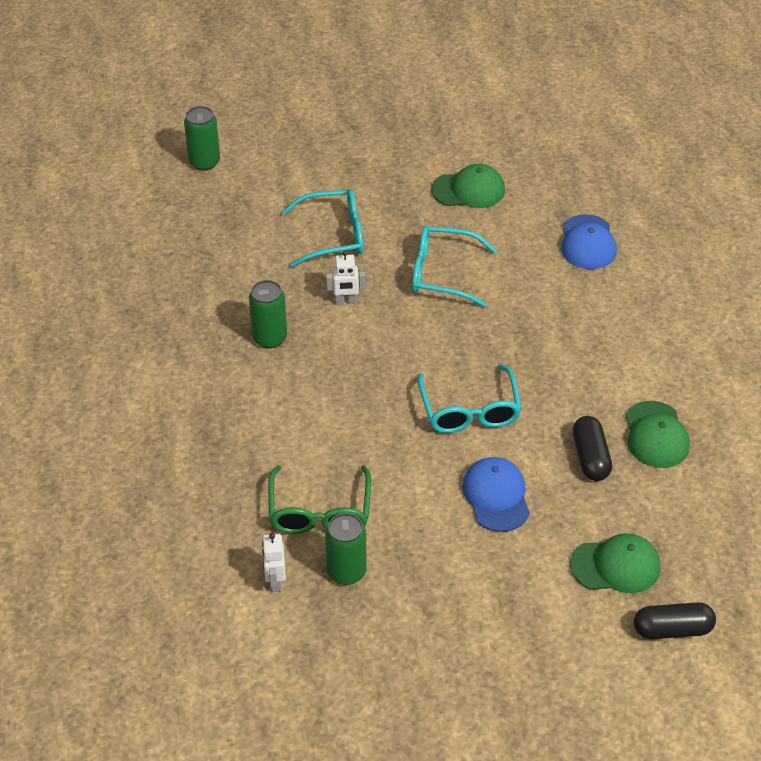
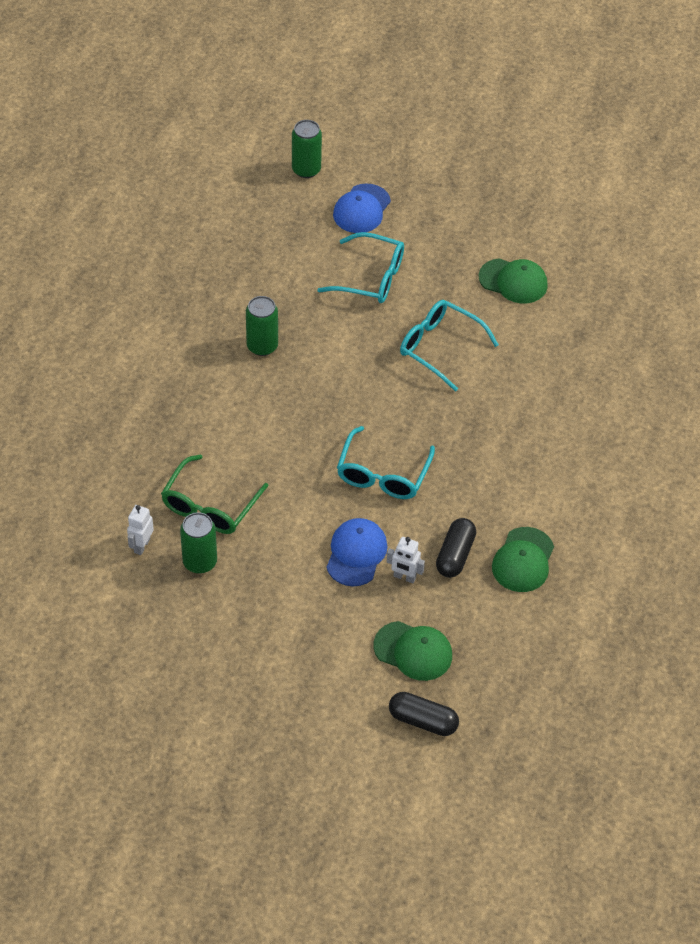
camera: 25 degrees right, 5 degrees up
white robot [326,251,365,305] -> white robot moved to [387,537,425,583]
blue cap [561,214,617,269] -> blue cap moved to [333,183,391,233]

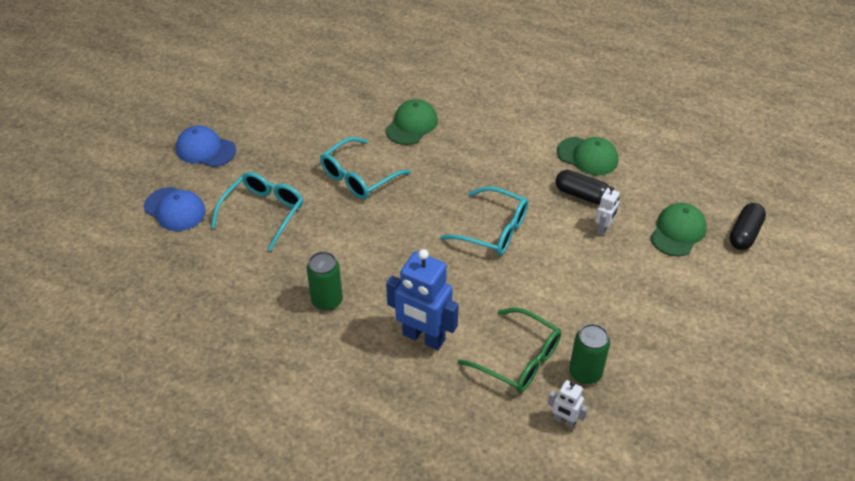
camera: 80 degrees left, 5 degrees down
green can [292,120,322,178] -> none
blue cap [326,518,388,586] -> blue cap moved to [176,126,236,167]
green cap [479,258,548,304] -> green cap moved to [386,99,438,145]
none -> blue robot [386,249,459,350]

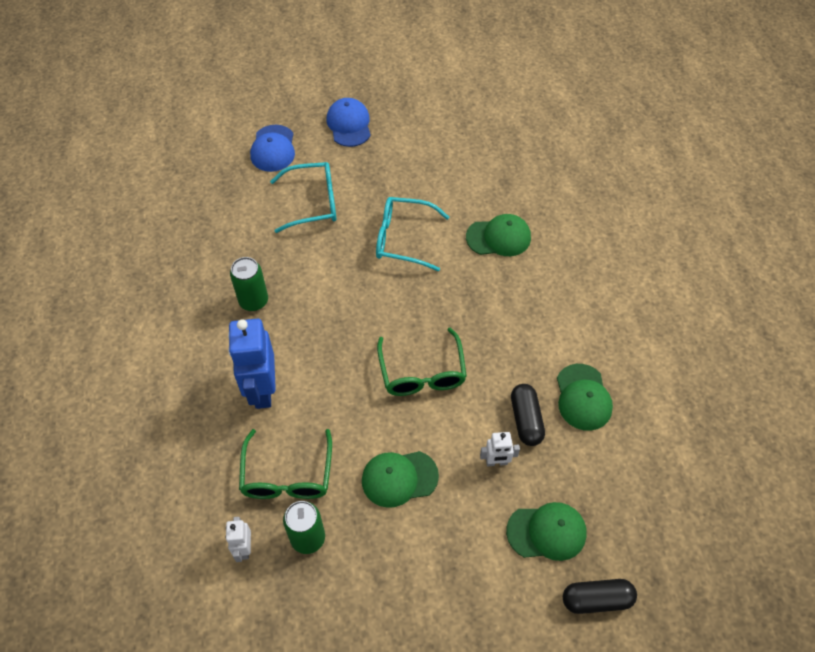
camera: 55 degrees right, 10 degrees up
turquoise glasses [440,186,528,255] -> green glasses [377,328,467,396]
none -> green cap [362,451,439,508]

